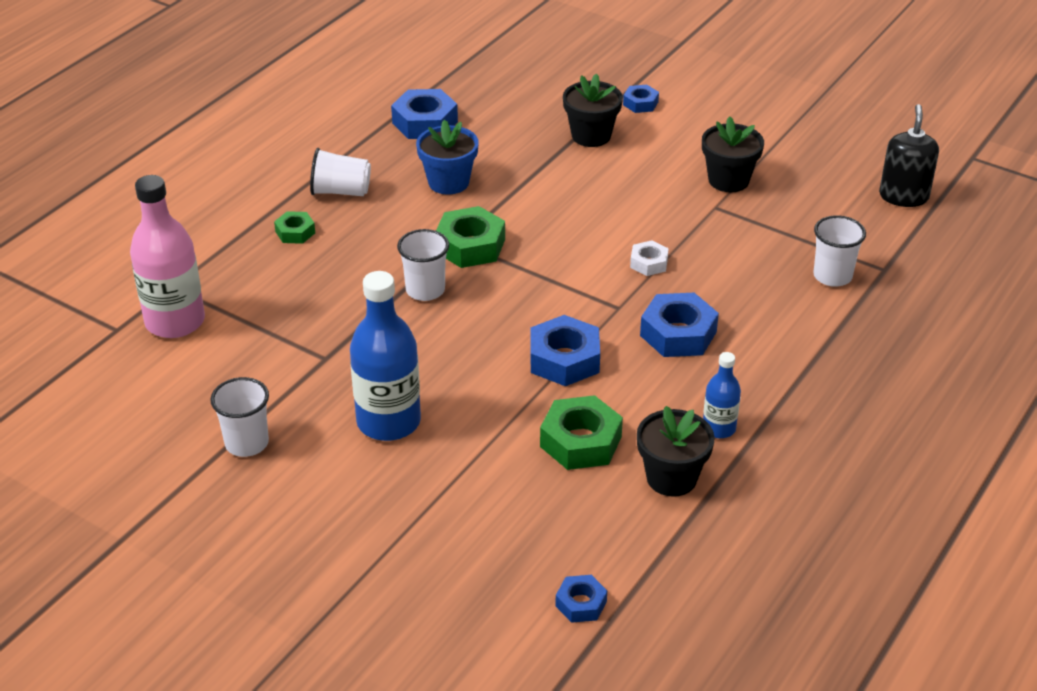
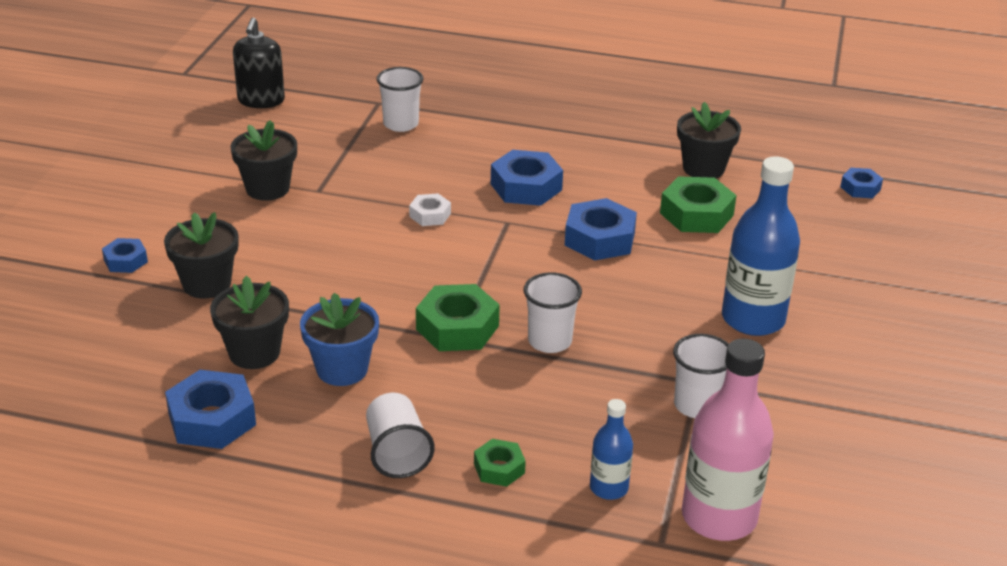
camera: 110 degrees left, 5 degrees down
white cup [210,377,269,457] -> white cup moved to [673,334,729,418]
blue bottle [703,352,741,438] -> blue bottle moved to [590,399,633,500]
black soap dispenser [879,104,939,207] -> black soap dispenser turned 75 degrees counterclockwise [233,18,285,108]
none -> black flower pot [210,276,289,369]

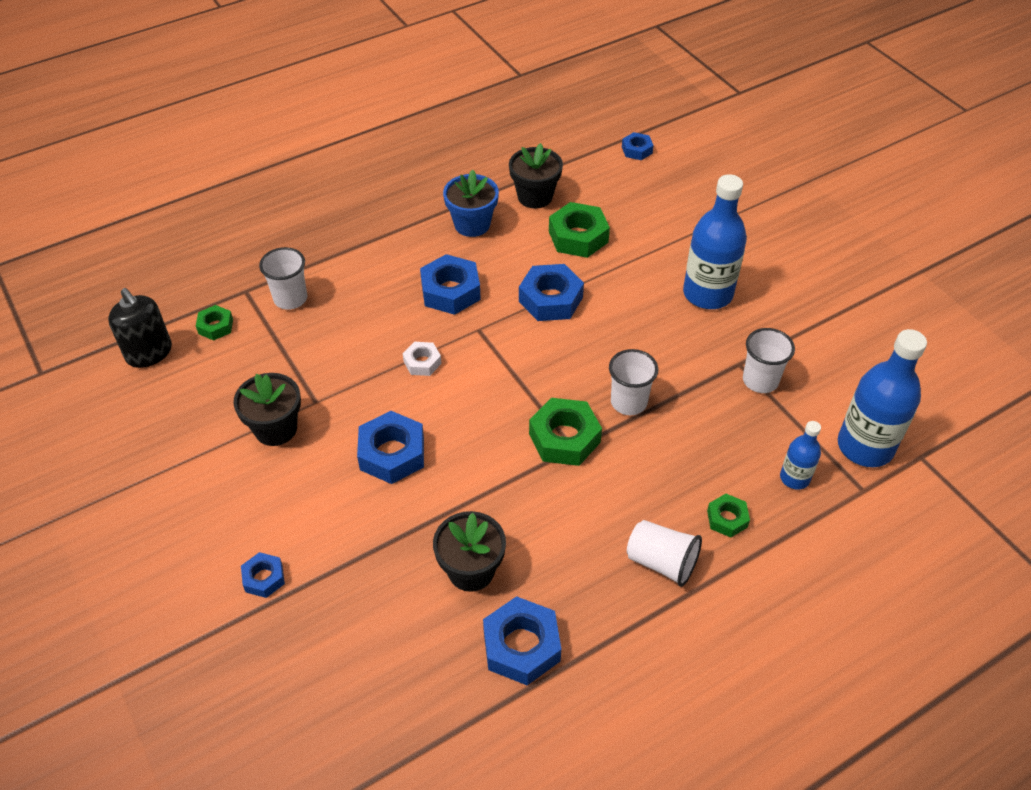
camera: 45 degrees left, 15 degrees up
black flower pot [164,212,239,299] -> none
blue flower pot [300,293,379,386] -> blue flower pot moved to [443,170,499,237]
pink bottle [682,339,774,541] -> blue bottle [838,329,927,467]
none -> green nut [196,305,233,341]
none -> blue nut [357,411,424,484]

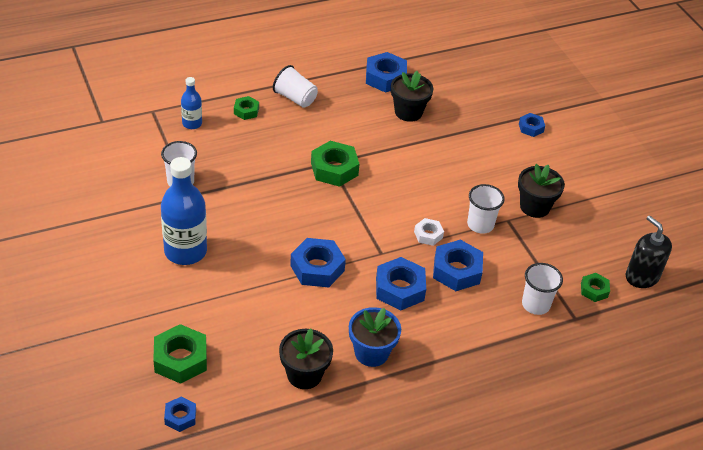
camera: 175 degrees left, 5 degrees down
blue nut [357,411,424,484] -> blue nut moved to [433,240,483,291]
green nut [549,202,610,258] -> green nut moved to [153,324,207,384]
white cup [609,349,658,415] -> white cup moved to [467,184,505,234]
blue bottle [838,329,927,467] -> none

